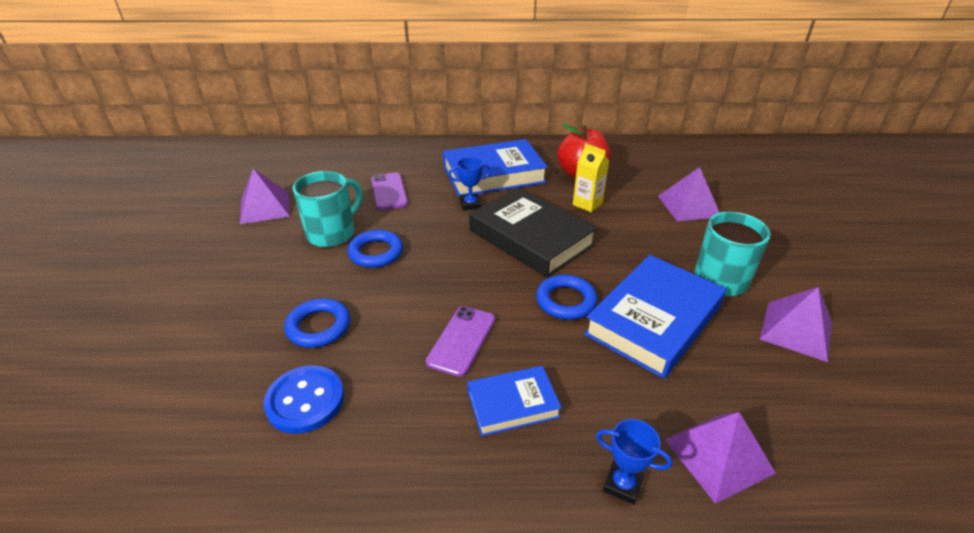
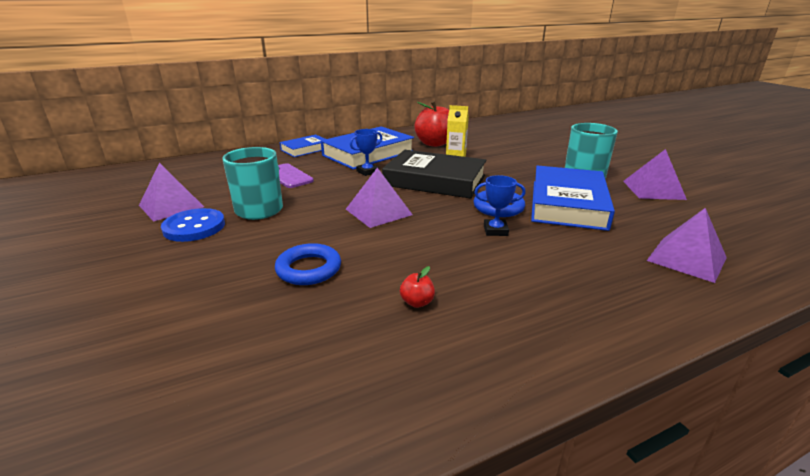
camera: 25 degrees left, 10 degrees down
blue button [263,365,344,434] -> blue button moved to [161,208,225,242]
blue ring [348,230,403,268] -> none
purple phone [426,306,495,377] -> none
blue book [467,366,562,436] -> blue book moved to [280,135,325,157]
blue trophy [596,419,672,505] -> blue trophy moved to [474,175,526,236]
purple pyramid [658,167,720,221] -> purple pyramid moved to [346,168,413,228]
none -> red apple [400,266,435,308]

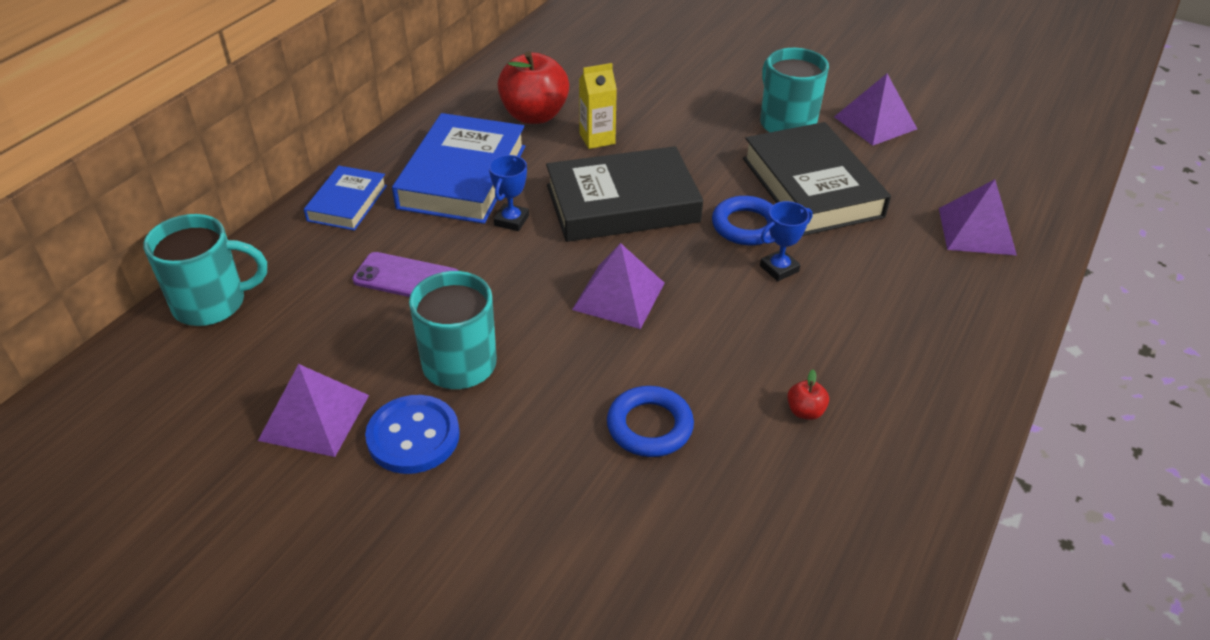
camera: 35 degrees left, 15 degrees up
blue book [531,165,615,231] -> black book [743,122,891,236]
none -> turquoise mug [143,214,267,326]

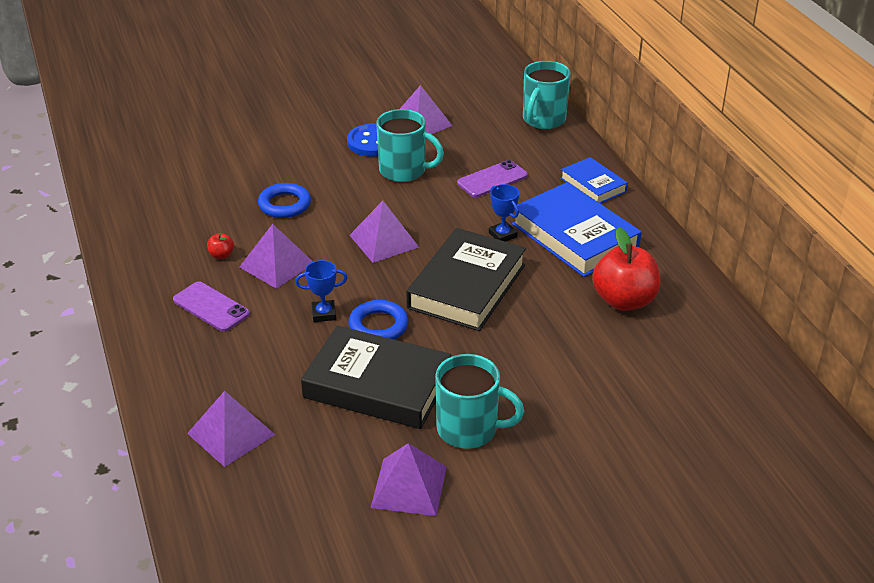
camera: 130 degrees right, 5 degrees down
yellow carton [579,63,617,149] -> none
blue trophy [760,201,813,281] -> blue trophy turned 75 degrees clockwise [295,260,348,322]
none -> purple phone [173,281,250,332]
none -> purple pyramid [239,224,313,289]

